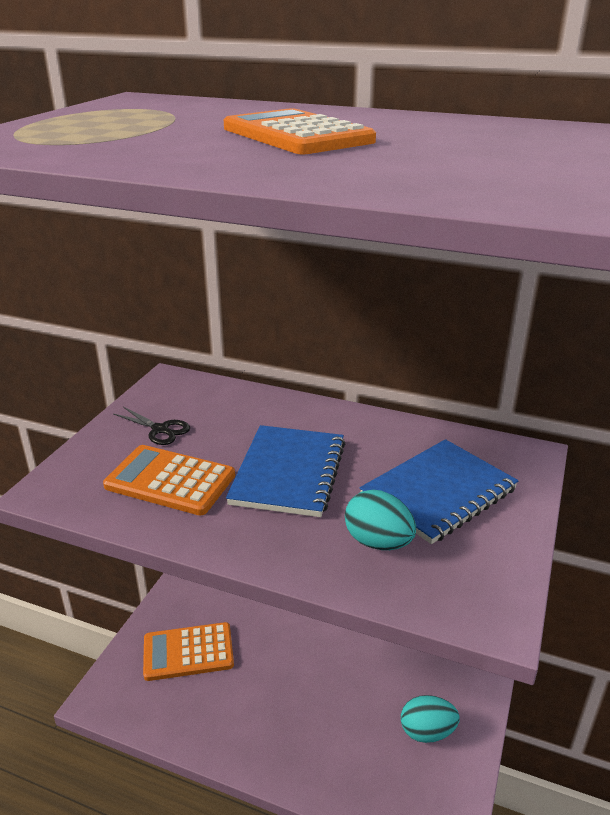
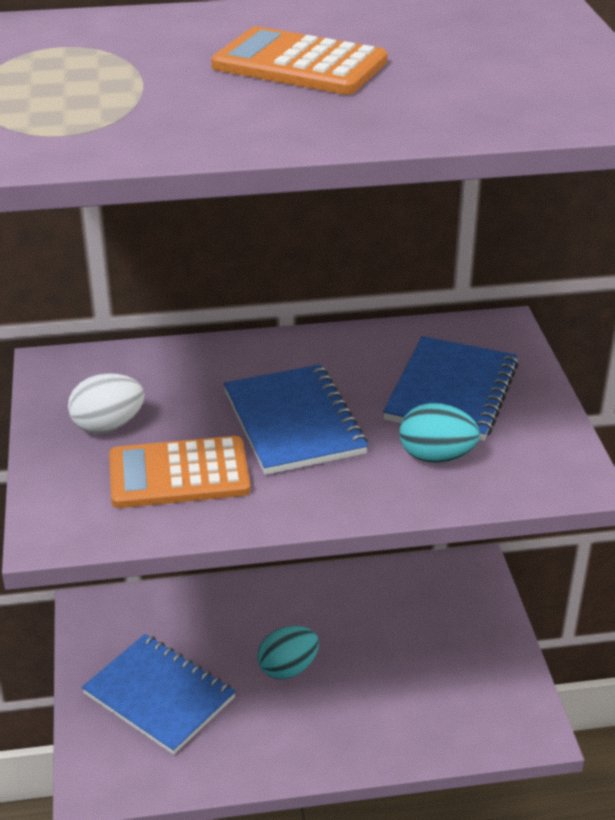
camera: 30 degrees left, 5 degrees up
black scissors [114,407,190,445] -> white egg [68,373,145,434]
orange calculator [143,622,234,681] -> blue notebook [82,634,236,755]
turquoise egg [401,695,459,743] -> turquoise egg moved to [257,626,319,679]

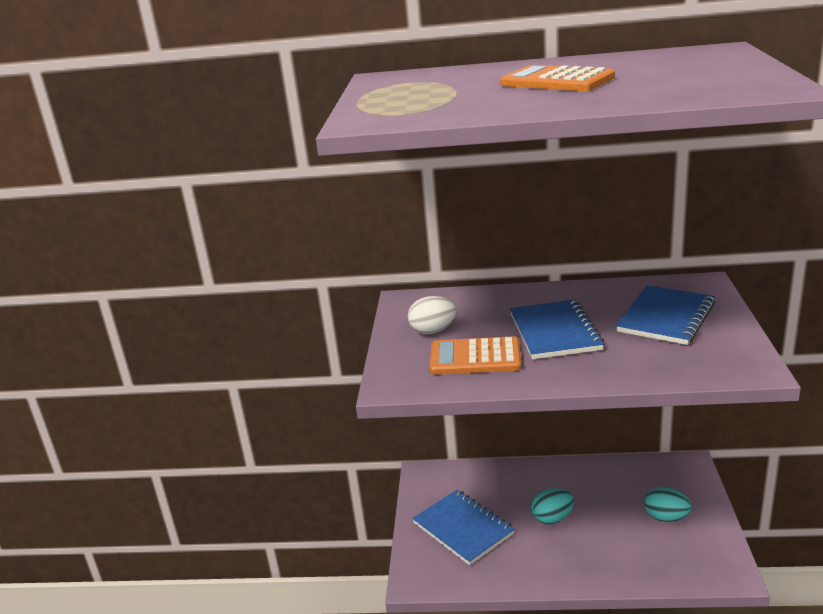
camera: 15 degrees right, 10 degrees down
turquoise egg [400,403,480,463] -> turquoise egg moved to [644,487,692,522]

